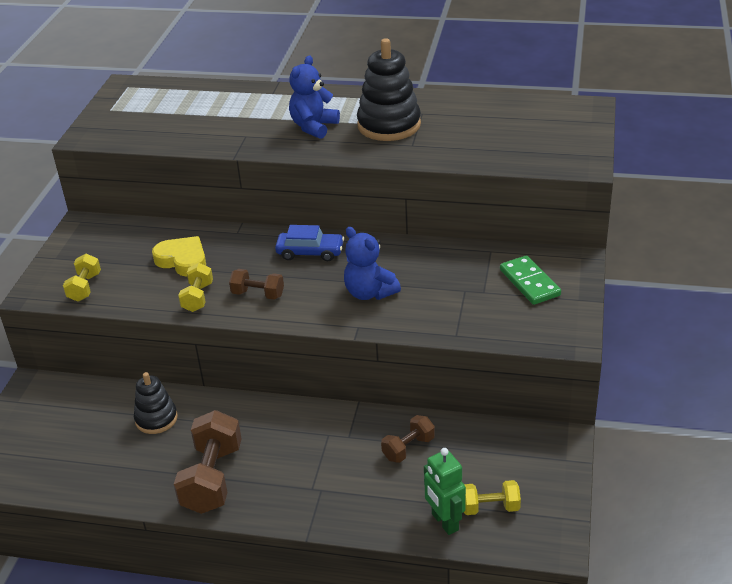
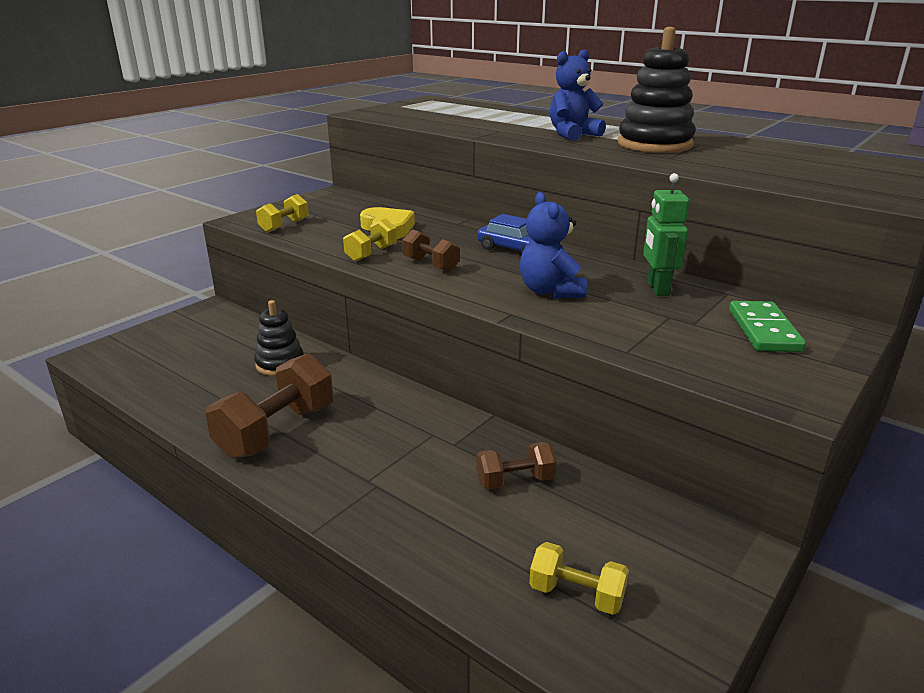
camera: 25 degrees right, 10 degrees down
green robot [424,448,466,535] -> green robot moved to [643,173,689,296]

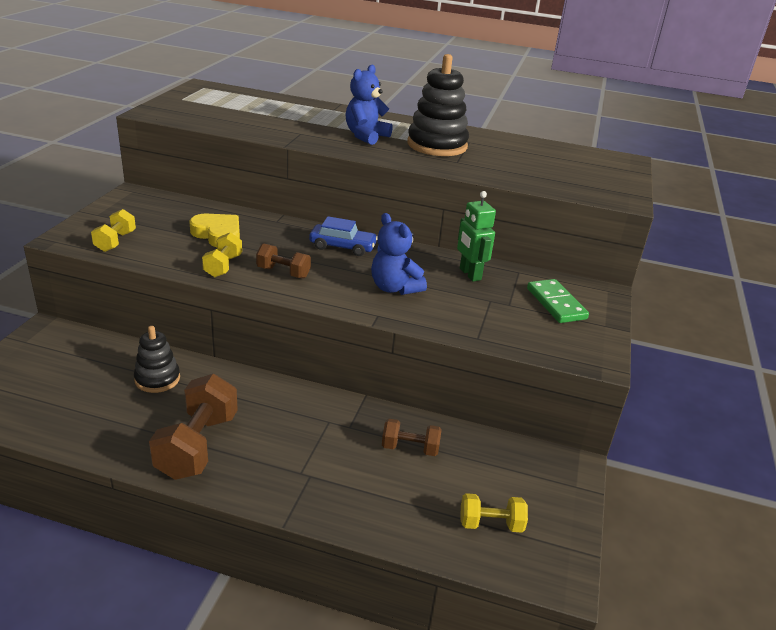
camera: 25 degrees left, 5 degrees up
brown dumbbell [476,442,557,490] -> brown dumbbell turned 45 degrees clockwise [382,419,442,456]

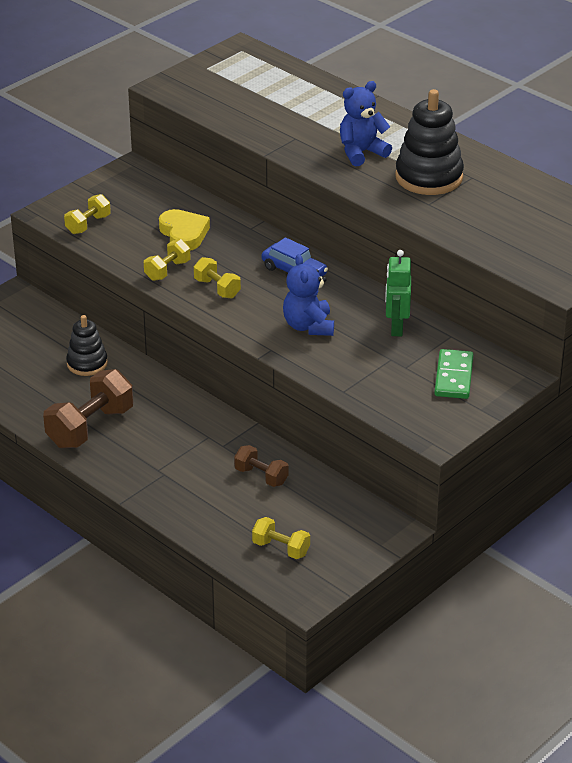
camera: 30 degrees right, 5 degrees up
brown dumbbell [256,243,311,278] -> yellow dumbbell [194,257,241,298]

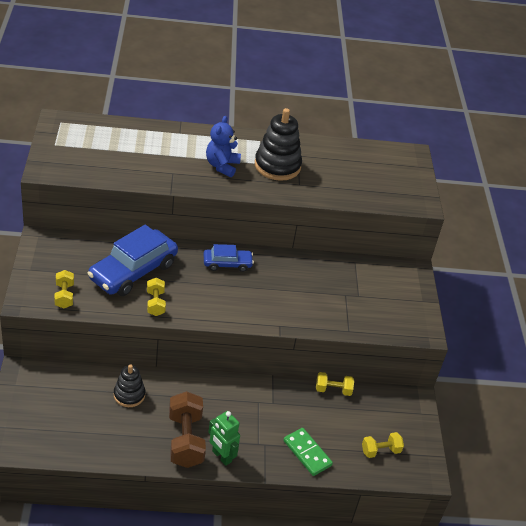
camera: 50 degrees left, 5 degrees up
yellow heart [159,209,210,251] -> blue car [87,225,178,296]
yellow dumbbell [194,257,241,298] -> yellow dumbbell moved to [316,372,354,396]
brown dumbbell [234,445,289,487] -> none
blue teddy bear [283,254,334,336] -> none
green robot [385,250,411,336] -> green robot moved to [208,411,240,466]
green domino [434,349,473,399] -> green domino moved to [283,428,333,476]

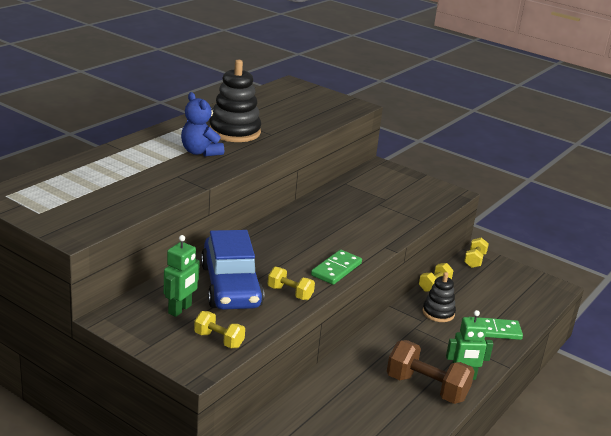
camera: 50 degrees left, 15 degrees down
black stacking toy [114,364,145,407] -> black stacking toy moved to [422,272,456,322]
blue car [203,244,254,272] -> none
yellow dumbbell [362,432,404,458] -> yellow dumbbell moved to [464,237,489,268]
none -> green robot [164,235,200,317]
none -> green domino [311,250,362,285]

